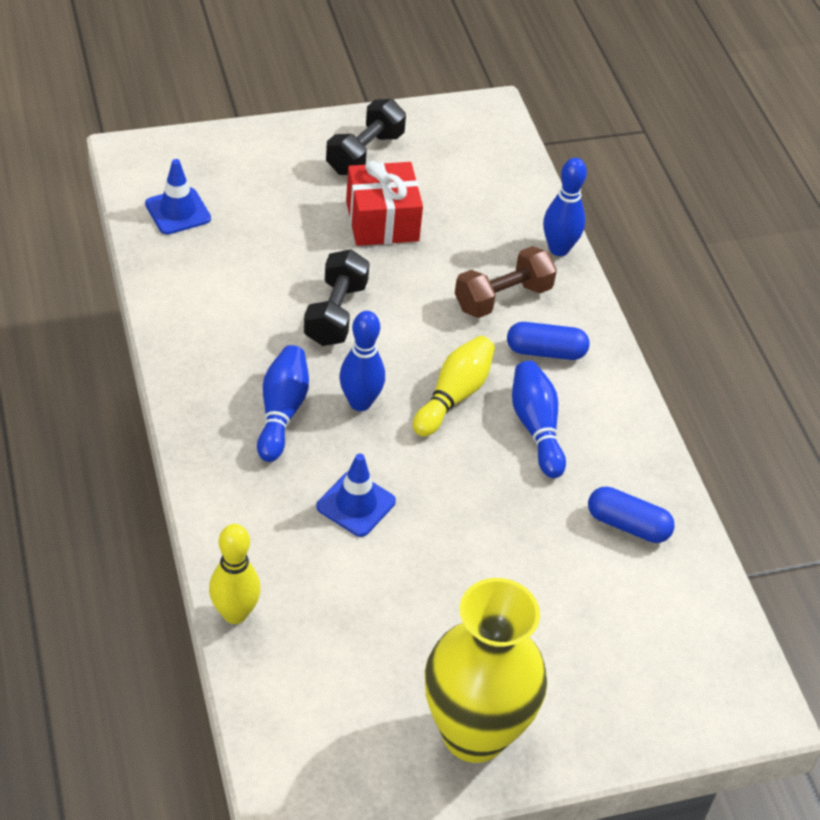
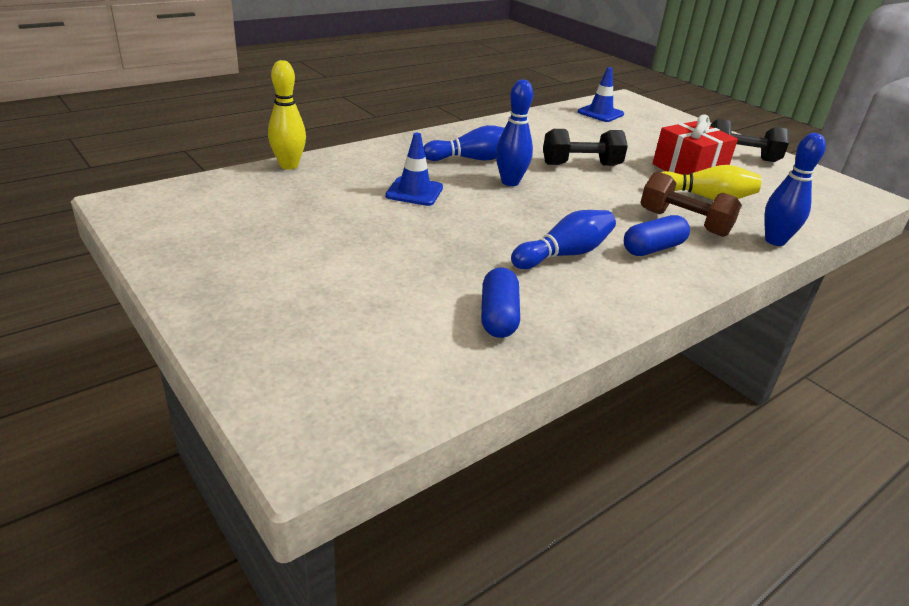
camera: 70 degrees right, 15 degrees down
yellow bowling pin [413,336,495,437] -> yellow bowling pin moved to [661,165,761,200]
yellow vase [425,578,547,763] -> none
blue capsule [507,322,589,360] -> blue capsule turned 75 degrees clockwise [624,215,690,256]

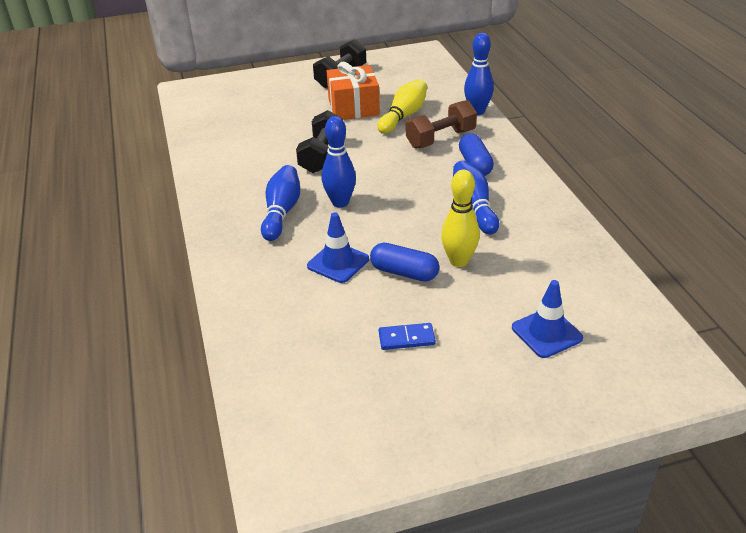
camera: 65 degrees left, 5 degrees up
yellow bowling pin [268,60,306,169] -> yellow bowling pin moved to [441,170,480,267]
blue capsule [481,267,520,338] -> blue capsule moved to [370,243,439,282]
blue traffic cone [578,67,624,122] -> blue traffic cone moved to [512,280,583,358]
red gift [653,115,738,175] -> orange gift [327,62,380,120]
none -> blue domino [379,323,436,350]

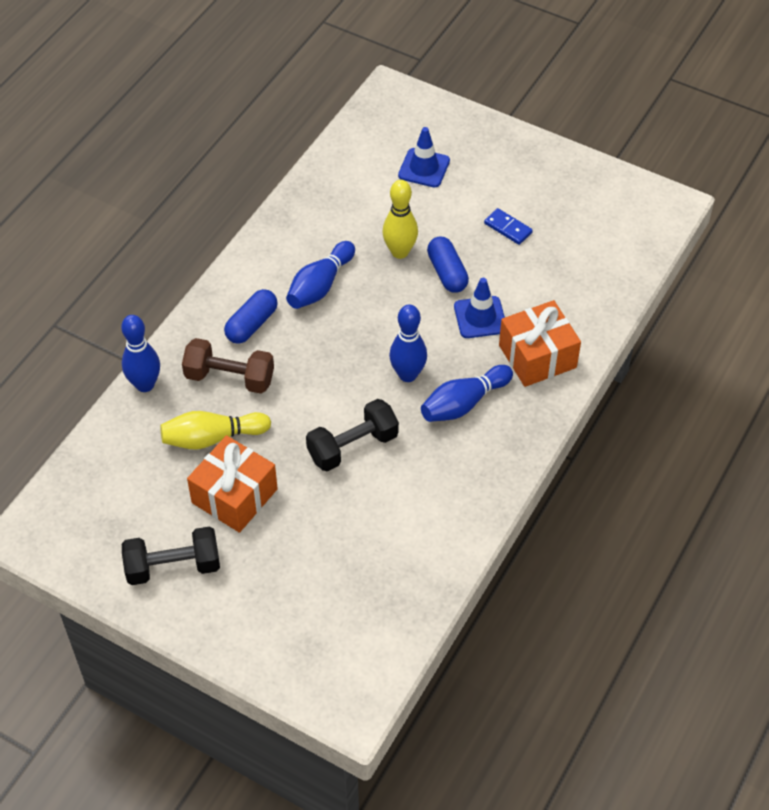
camera: 135 degrees left, 15 degrees up
none -> orange gift [499,300,581,387]

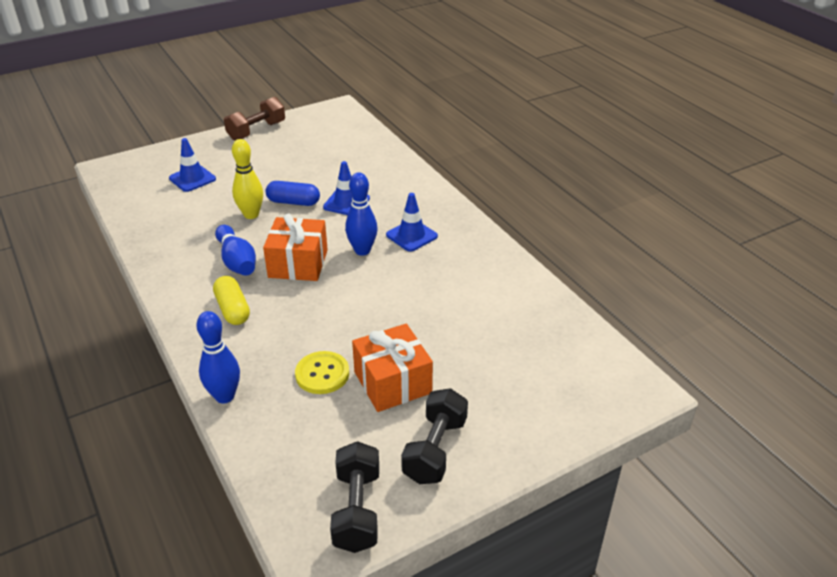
camera: 60 degrees left, 15 degrees down
yellow bowling pin [160,411,271,450] -> yellow button [295,351,349,394]
brown dumbbell [182,338,274,394] -> brown dumbbell moved to [224,97,285,141]
blue capsule [224,289,278,344] -> yellow capsule [213,276,250,325]
black dumbbell [306,399,399,471] -> black dumbbell moved to [330,441,379,553]
blue bowling pin [421,365,513,422] -> blue traffic cone [386,193,438,252]
blue domino [484,208,533,245] -> none
orange gift [499,300,581,387] -> orange gift moved to [263,214,328,281]

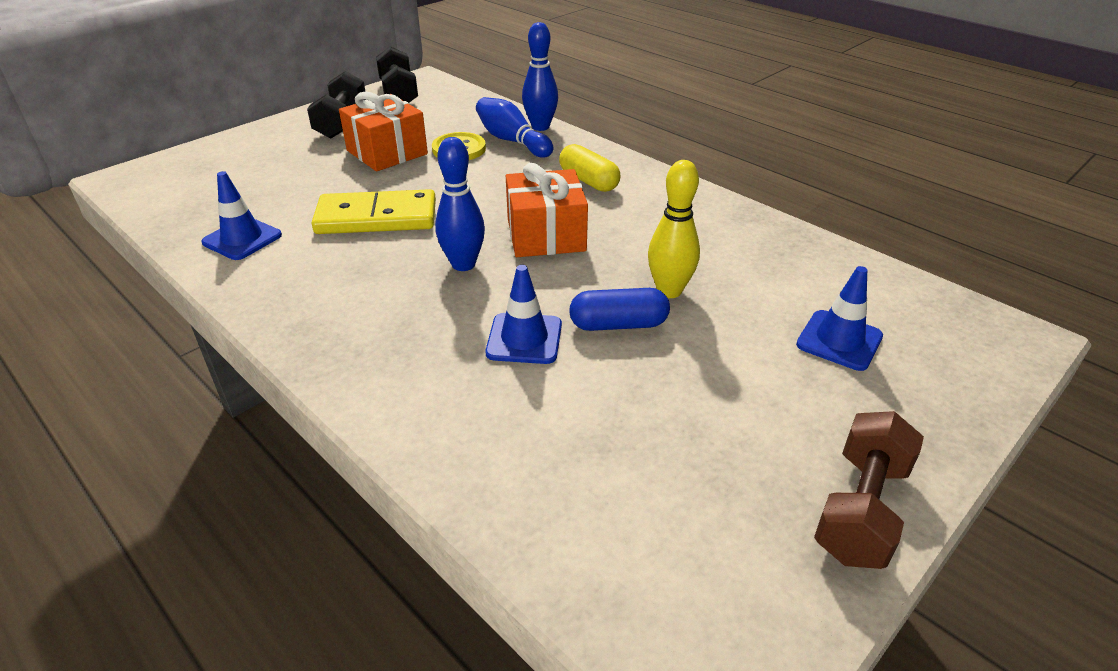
camera: 165 degrees right, 0 degrees up
blue bowling pin [215,225,256,276] -> blue bowling pin moved to [476,97,553,158]
blue traffic cone [386,193,438,252] -> blue traffic cone moved to [201,171,282,260]
none -> yellow domino [312,189,436,234]

